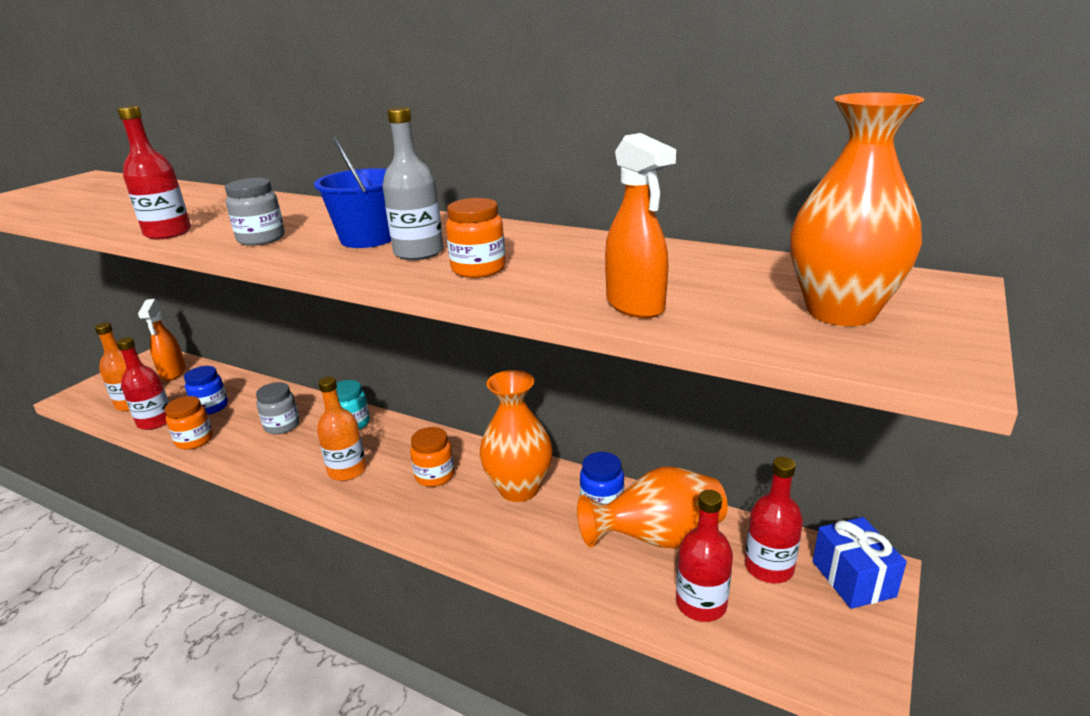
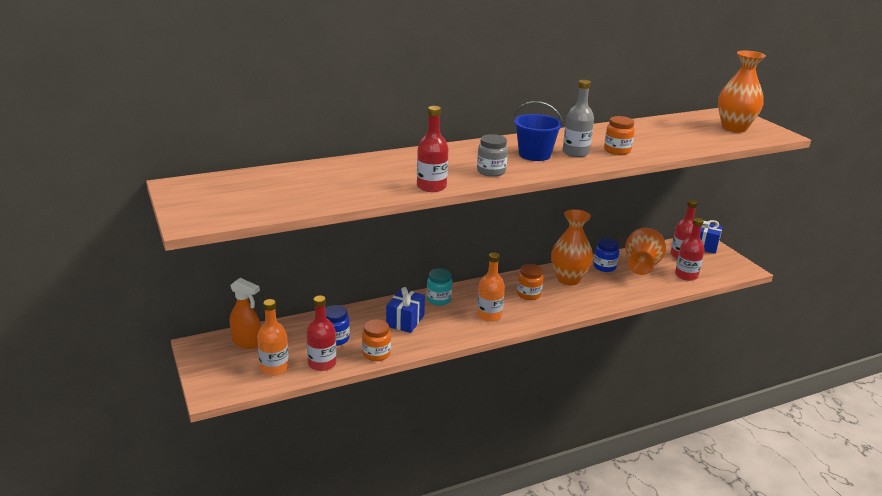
camera: 55 degrees left, 0 degrees up
grey jar [256,382,300,434] -> blue gift [386,287,425,333]
orange spray bottle [605,133,676,319] -> none

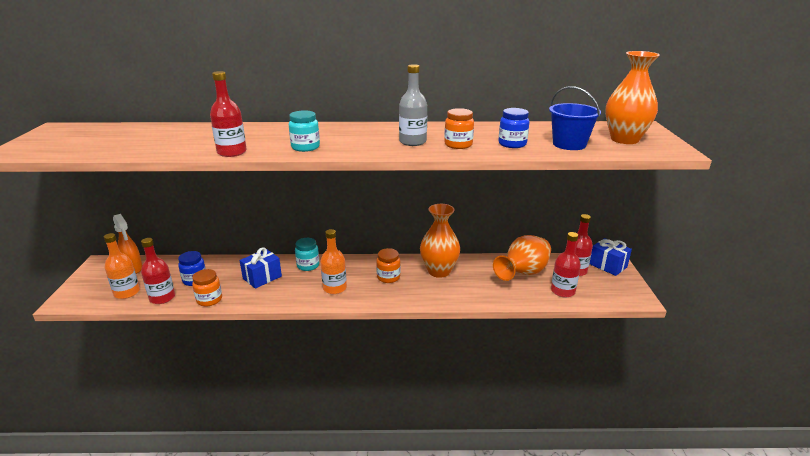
camera: 25 degrees right, 0 degrees up
grey jar [477,134,508,177] -> turquoise jar [289,110,320,152]
blue bucket [514,101,563,161] -> blue bucket moved to [549,86,601,150]
blue jar [593,238,619,272] -> blue jar moved to [499,108,529,148]

